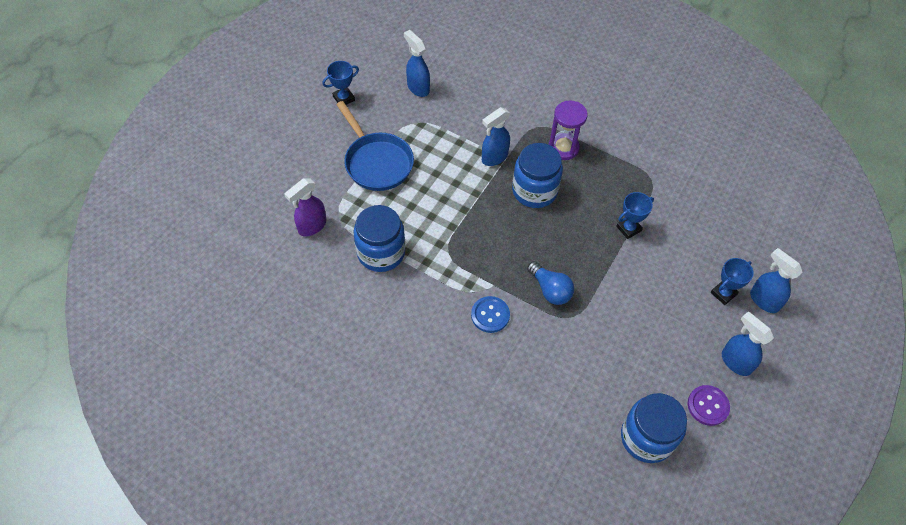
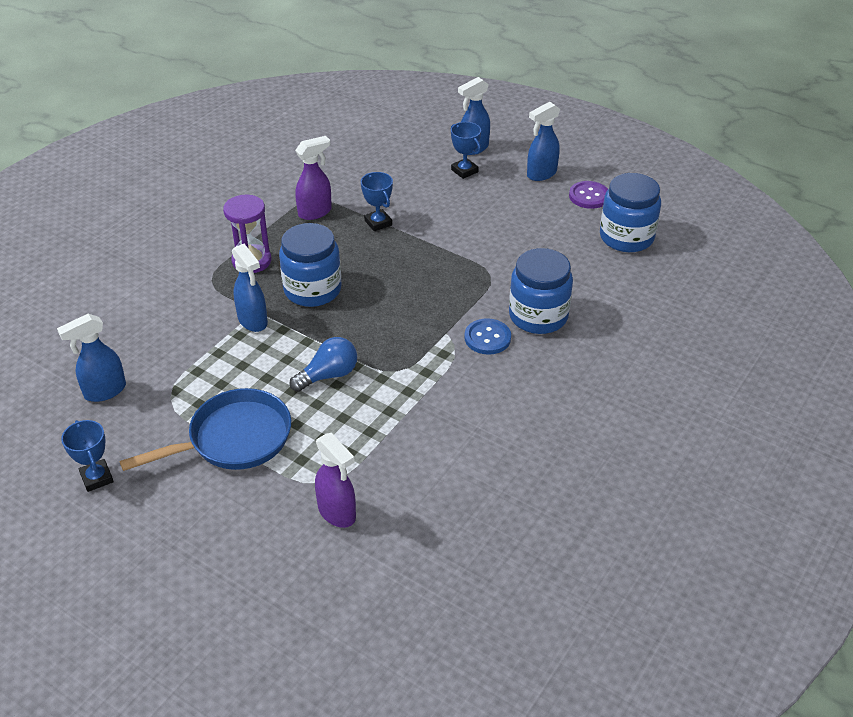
camera: 85 degrees left, 15 degrees down
blue jar [354,205,405,272] -> blue jar moved to [509,248,573,334]
blue light bulb [527,261,574,305] -> blue light bulb moved to [289,337,357,392]
none -> purple spray bottle [295,136,332,220]

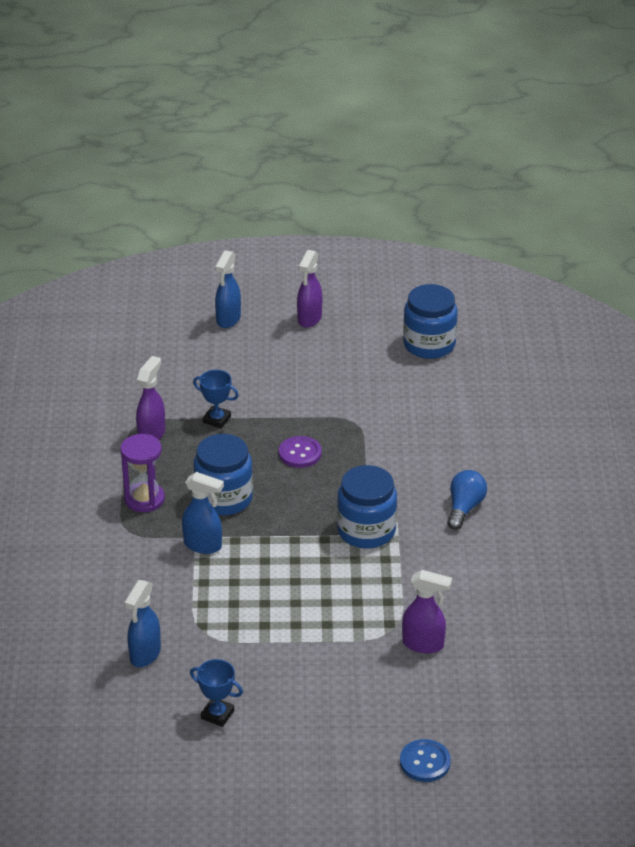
camera: 35 degrees left, 5 degrees down
blue pan [120,388,291,471] -> none
blue light bulb [289,337,357,392] -> blue light bulb moved to [447,470,487,530]
blue trophy [451,122,481,179] -> none
blue button [464,318,511,355] -> blue button moved to [400,739,451,782]
blue jar [509,248,573,334] -> blue jar moved to [337,465,397,549]
blue spray bottle [527,102,560,181] -> purple spray bottle [297,250,322,328]
purple button [569,181,608,209] -> purple button moved to [279,436,322,468]

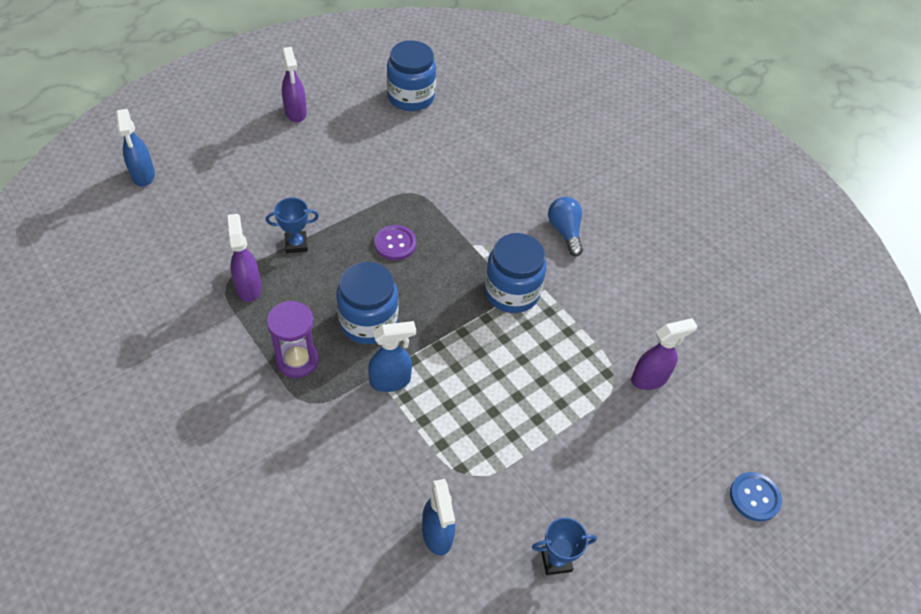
camera: 40 degrees left, 15 degrees up
blue spray bottle [215,250,241,328] -> blue spray bottle moved to [116,109,155,187]

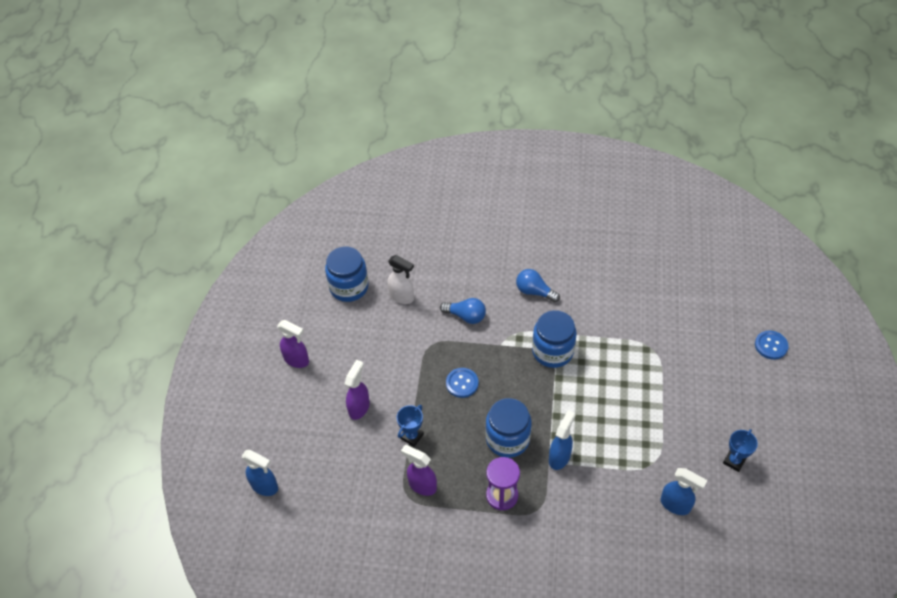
camera: 40 degrees left, 0 degrees up
purple button [374,225,416,260] -> blue button [446,368,478,398]
purple spray bottle [631,318,698,390] -> purple spray bottle moved to [345,360,370,420]
none -> white spray bottle [388,255,414,304]
none -> blue light bulb [440,298,486,324]

